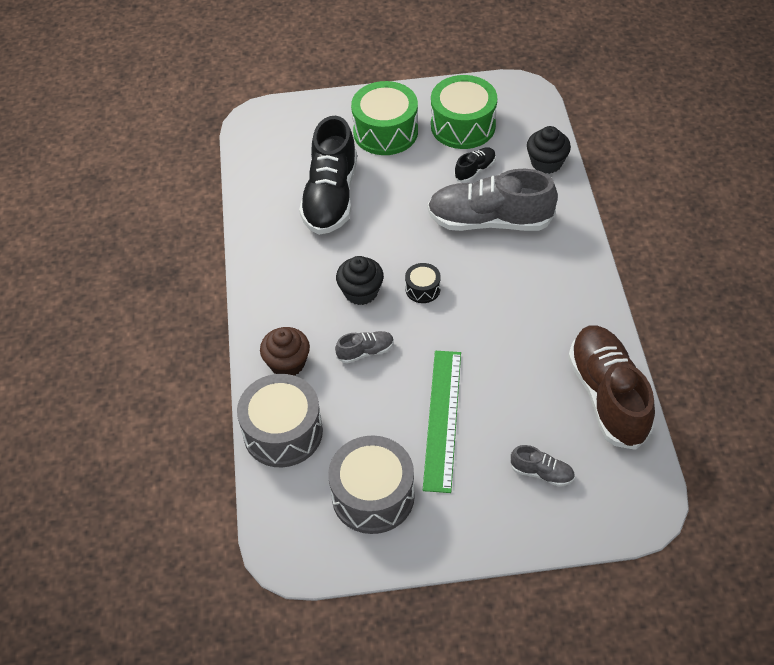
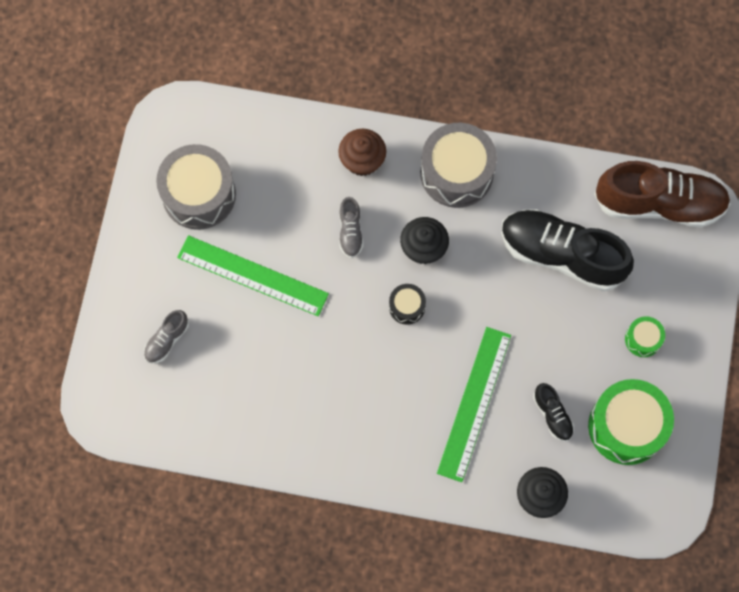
camera: 105 degrees right, 20 degrees up
grey drum [237,374,323,467] -> grey drum moved to [420,123,497,208]
green drum [351,81,418,155] -> green drum [625,316,665,357], size x0.48
grey shoe [427,169,558,231] -> green ruler [437,327,511,482]
brown shoe [568,326,655,450] -> brown shoe moved to [594,161,731,227]

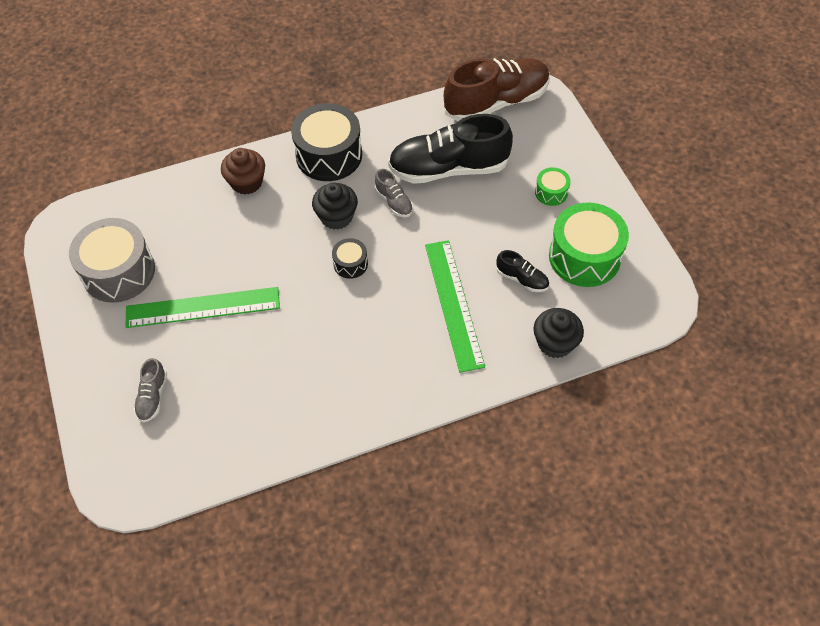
camera: 30 degrees left, 15 degrees down
grey shoe [339,197,363,258] -> grey shoe moved to [375,169,413,217]
grey drum [420,123,497,208] -> black drum [291,103,362,181]

